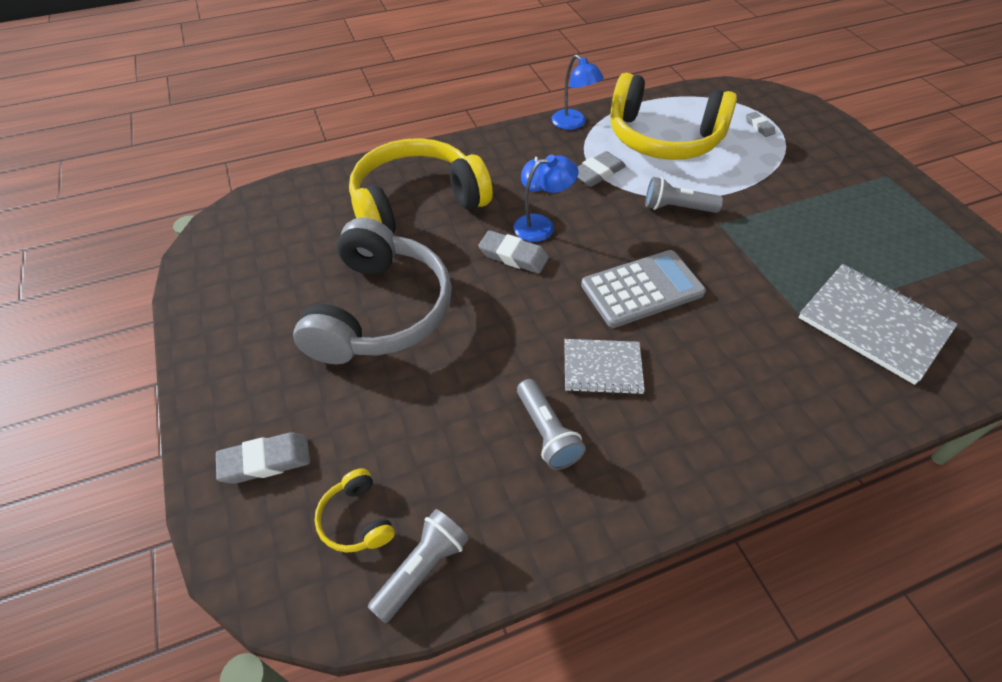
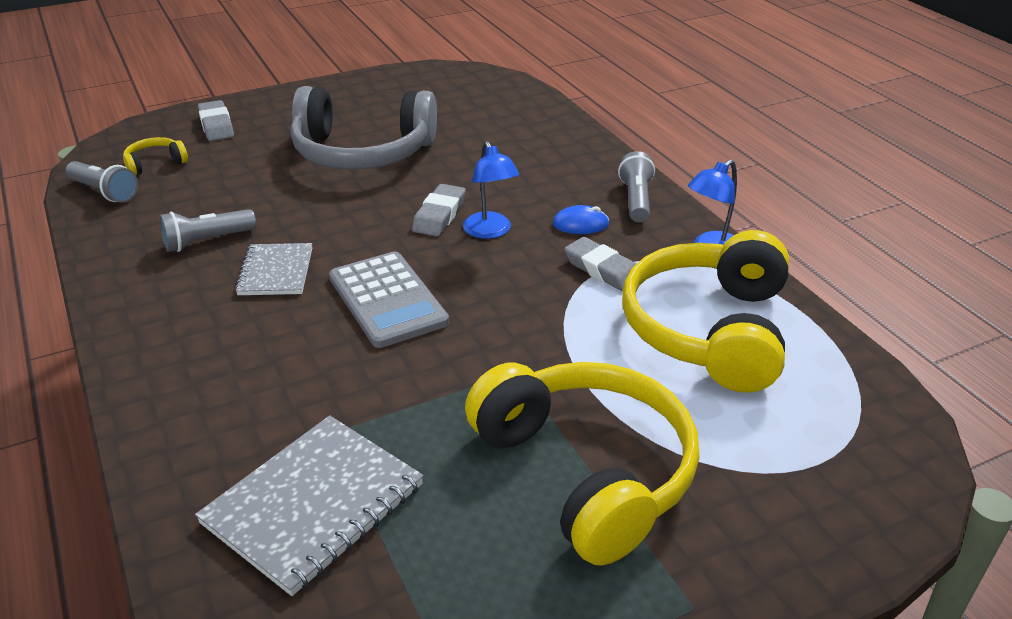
camera: 85 degrees right, 15 degrees down
yellow headphones [349,138,493,234] -> yellow headphones moved to [465,362,699,566]
grey flashlight [645,177,723,213] -> grey flashlight moved to [618,151,655,222]
grey eraser [746,112,776,137] -> none

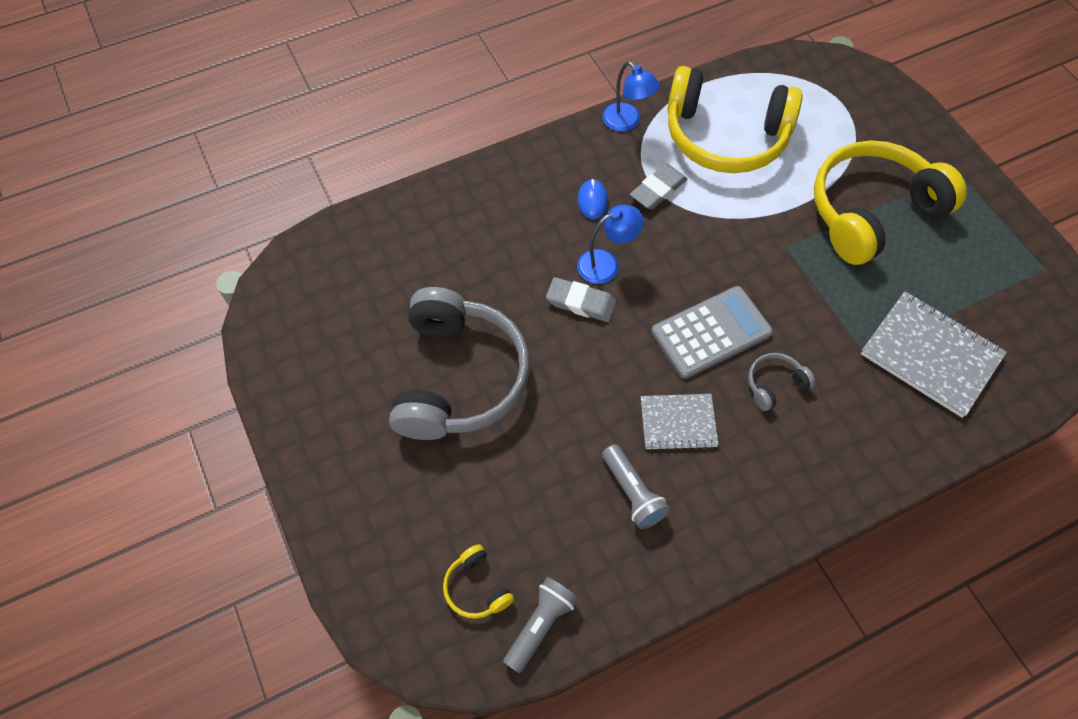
camera: 90 degrees left, 25 degrees up
grey eraser [198,100,234,141] -> none
grey flashlight [618,151,655,222] -> none
none -> grey headphones [748,353,815,411]

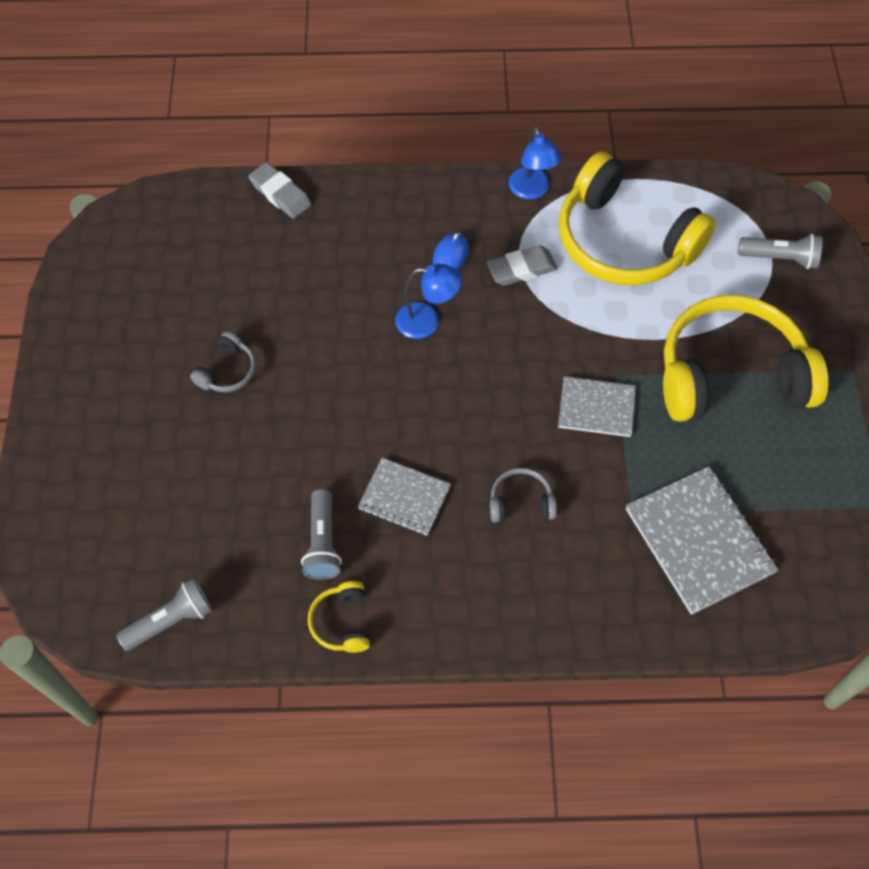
camera: 25 degrees right, 0 degrees up
grey headphones [389,287,530,440] -> grey headphones [190,331,256,392], size x0.41
yellow headphones [443,544,514,619] -> yellow headphones moved to [308,581,370,653]
grey eraser [546,277,617,322] -> grey eraser moved to [248,162,312,219]
grey calculator [651,286,773,379] -> none
none -> grey notebook [558,376,636,437]
none -> grey flashlight [738,234,822,269]

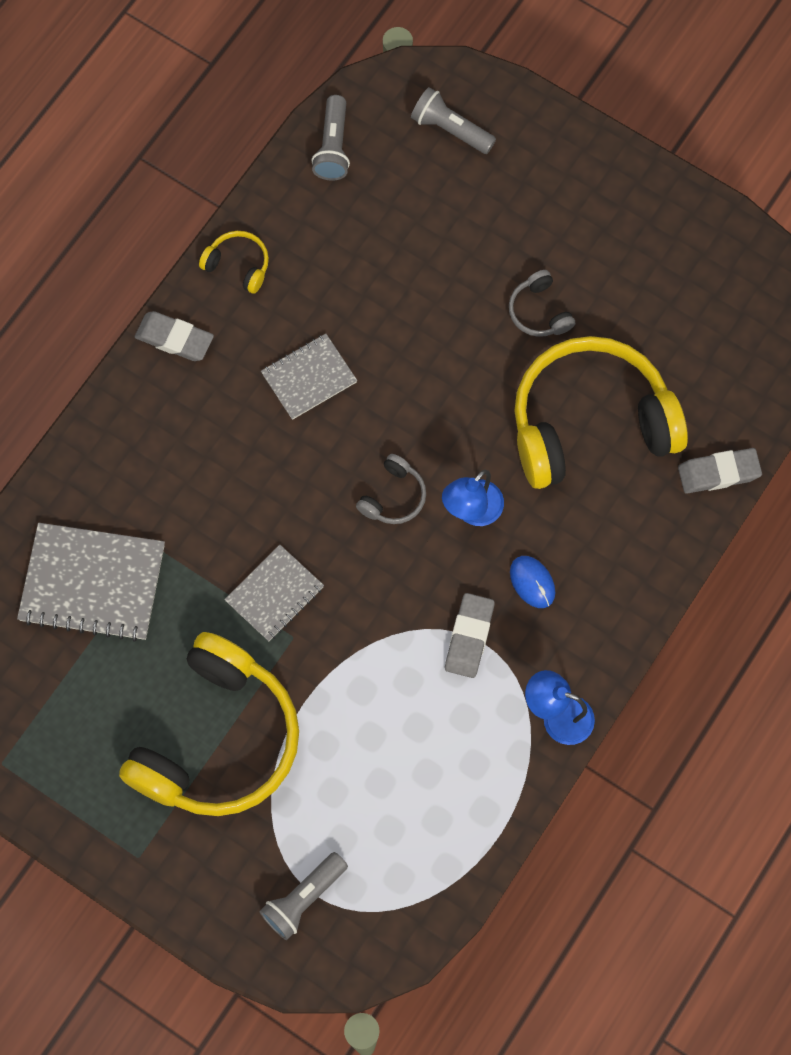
camera: 125 degrees right, 10 degrees up
grey flashlight [301,489,342,580] -> grey flashlight moved to [411,87,496,154]
grey headphones [490,468,557,522] -> grey headphones moved to [356,454,426,524]
yellow headphones [559,152,716,285] -> yellow headphones moved to [515,336,688,489]
none -> grey eraser [135,311,214,361]

